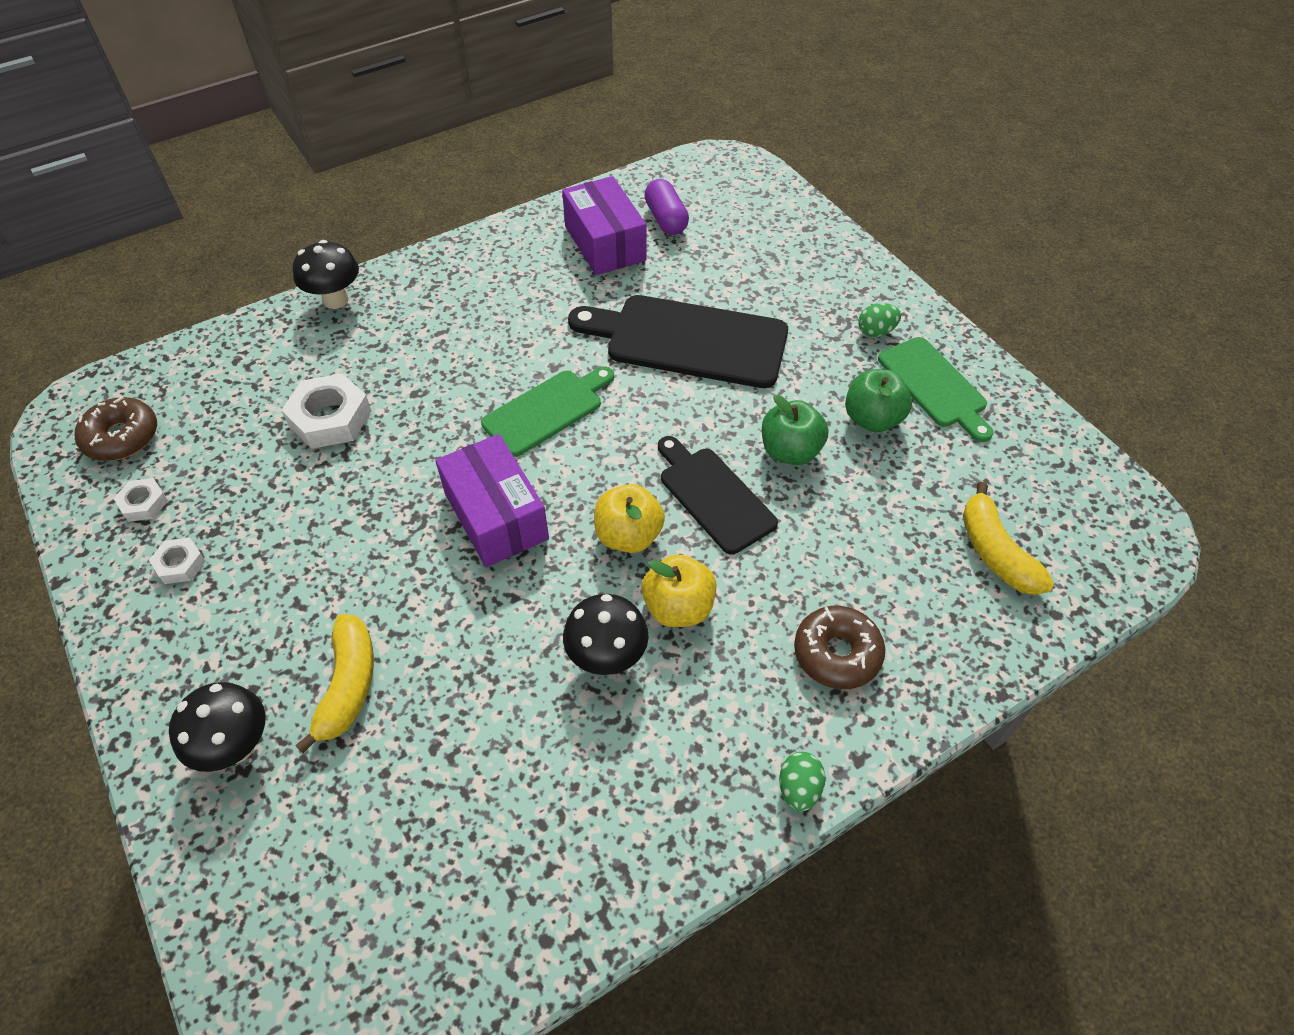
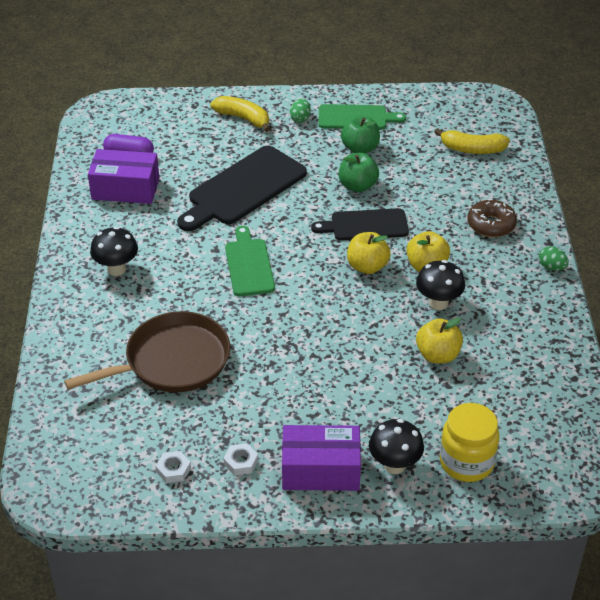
camera: 60 degrees left, 10 degrees down
brown donut [75,396,157,461] -> none
white nut [282,373,371,449] -> brown pan [64,311,230,392]
black mushroom [293,240,359,309] -> black mushroom moved to [90,227,138,276]
yellow banana [295,614,374,753] -> yellow banana moved to [210,96,270,132]
purple box [435,434,549,567] -> purple box moved to [282,425,361,491]
none -> yellow apple [416,318,463,363]
none -> yellow jar [440,403,499,482]

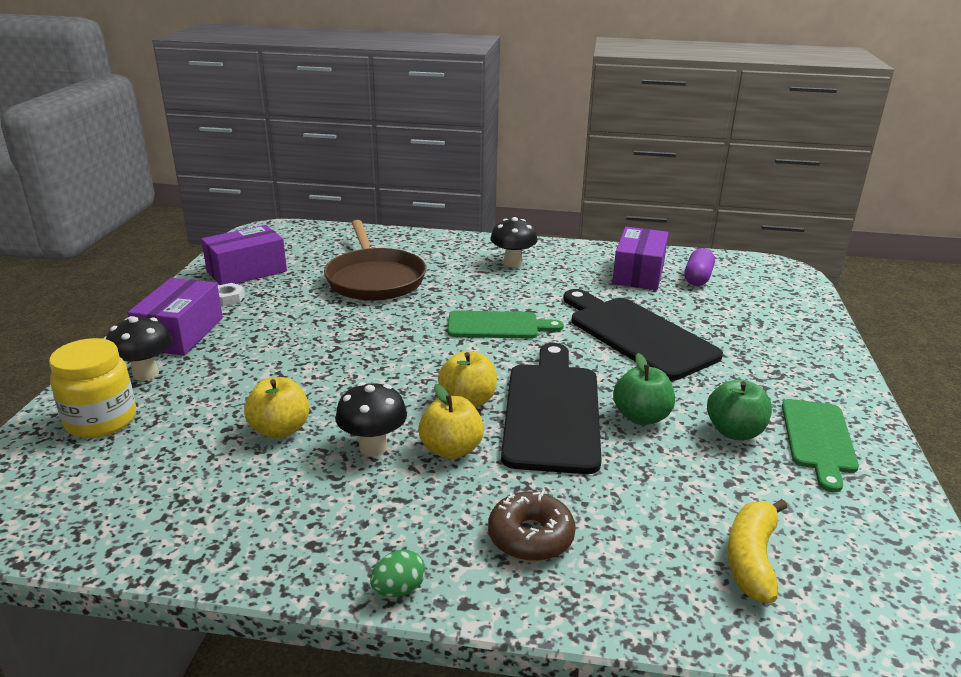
camera: 100 degrees right, 15 degrees down
white nut [156,451,191,483] -> purple box [201,225,287,285]
yellow banana [210,96,270,132] -> none
green egg [290,99,311,123] -> none
black cutting board [311,208,409,241] -> black cutting board [501,343,602,474], size x1.60

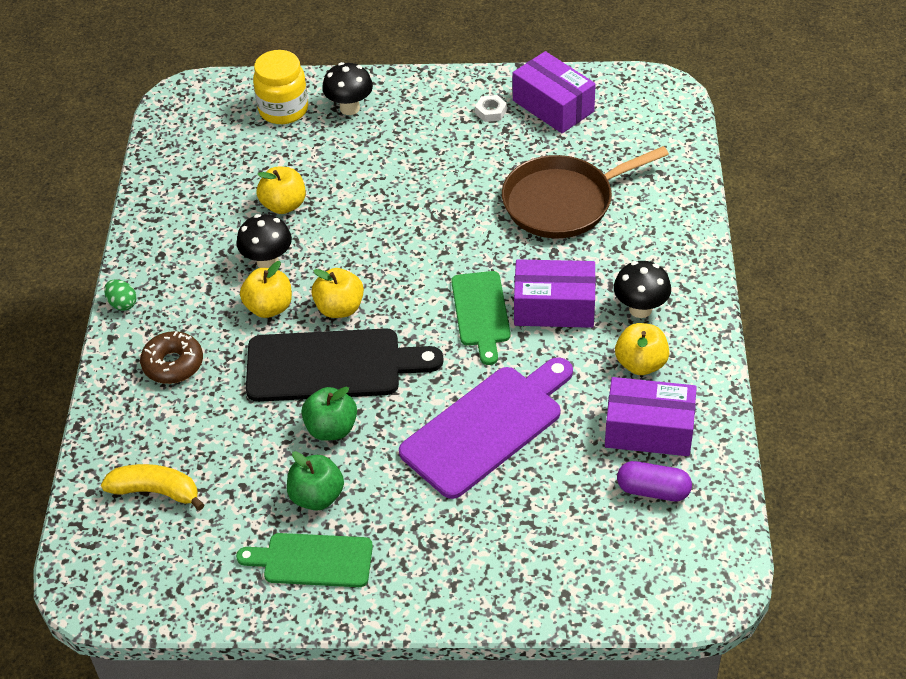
camera: 85 degrees right, 20 degrees up
purple box [128,278,223,356] -> purple box moved to [514,259,596,328]
black cutting board [563,289,723,380] -> purple cutting board [399,357,573,499]
none -> yellow apple [615,323,669,375]

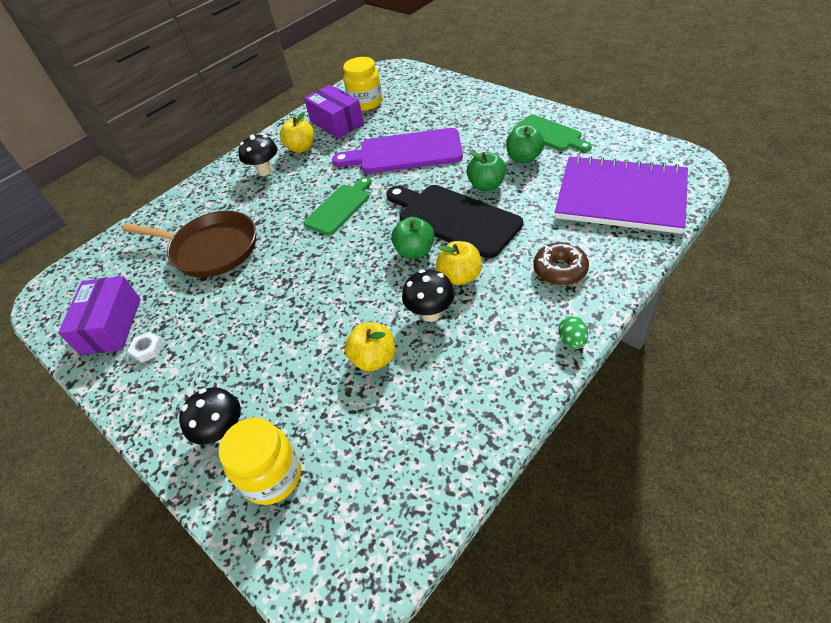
camera: 135 degrees left, 0 degrees up
yellow banana [101,464,204,511] -> purple notebook [555,155,688,234]
yellow apple [311,268,364,318] -> green apple [391,217,435,259]
purple box [514,259,596,328] -> none
purple capsule [617,461,692,501] -> yellow jar [343,57,383,111]

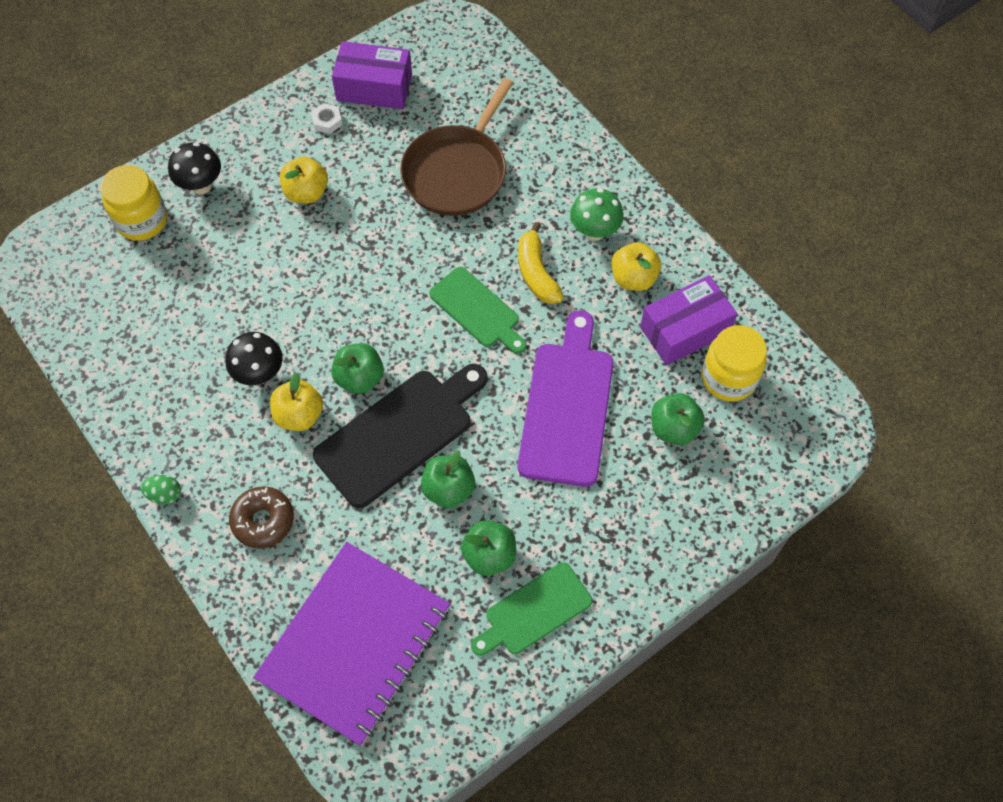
camera: 95 degrees right, 15 degrees up
black mushroom [238,134,277,176] -> green mushroom [570,188,624,241]
yellow apple [345,323,395,372] -> yellow apple moved to [280,156,328,203]
none -> yellow banana [518,222,564,304]
none -> green apple [651,393,705,445]

